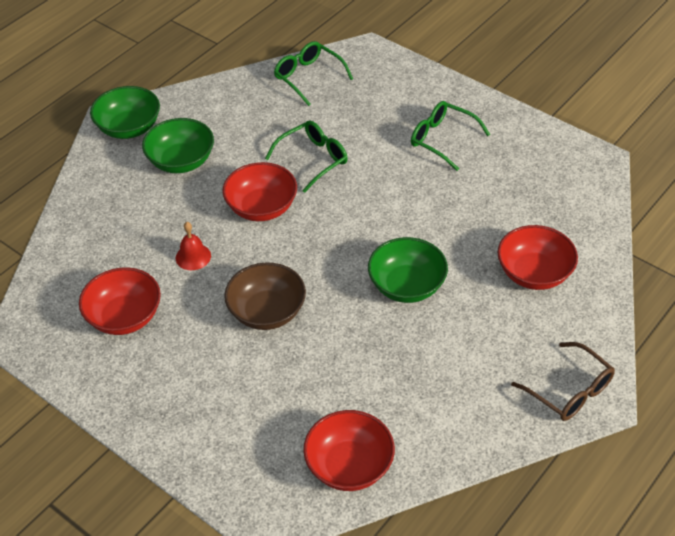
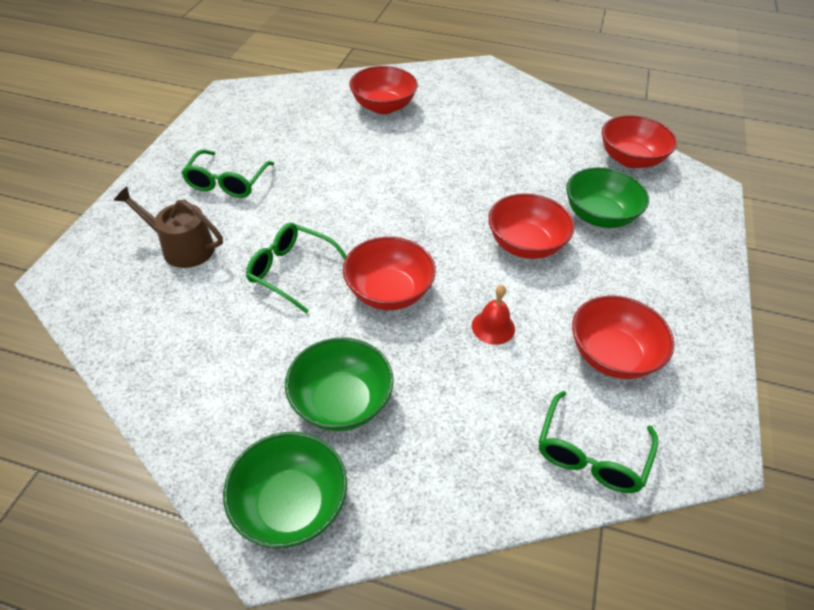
camera: 115 degrees left, 0 degrees up
brown bowl [224,262,306,330] -> red bowl [488,193,575,259]
green glasses [274,41,353,106] -> green glasses moved to [539,391,658,493]
green bowl [368,237,448,303] -> green bowl moved to [566,167,649,228]
brown glasses [511,342,615,421] -> none
none -> brown watering can [114,187,223,268]

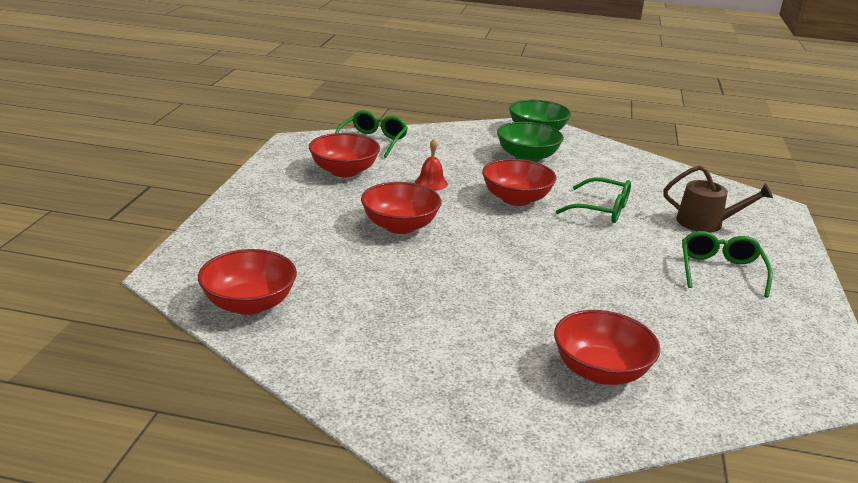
camera: 175 degrees right, 20 degrees down
green bowl [566,167,649,228] -> none

